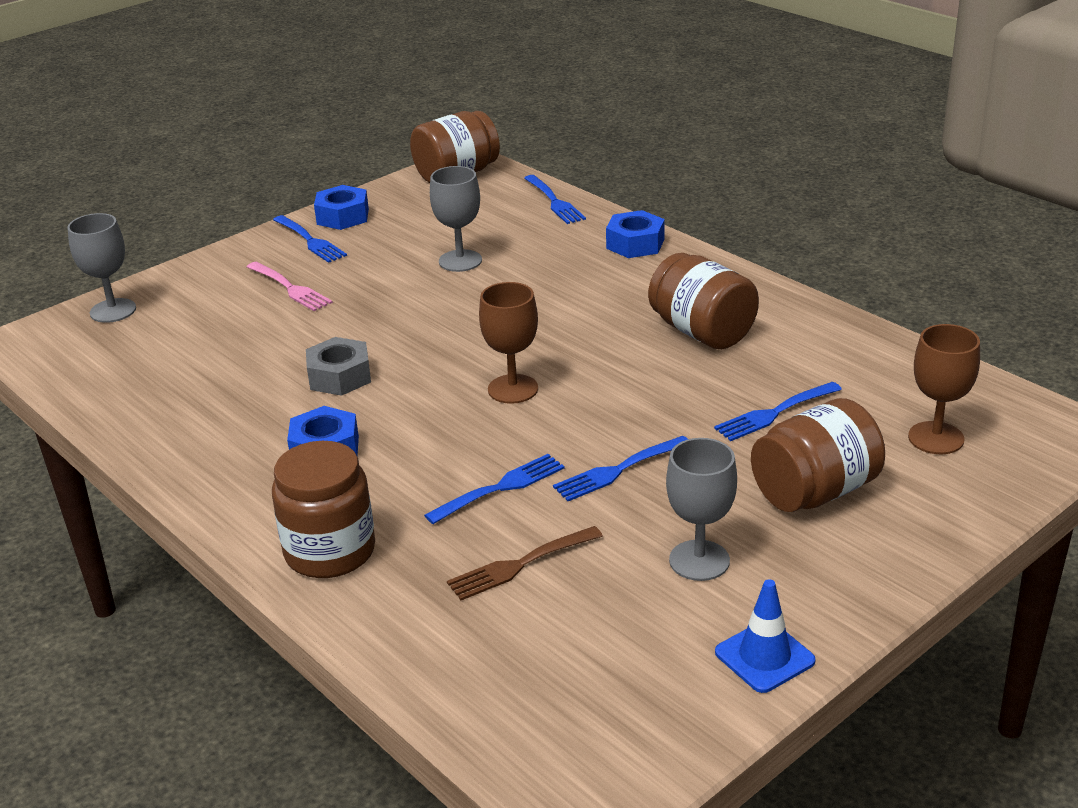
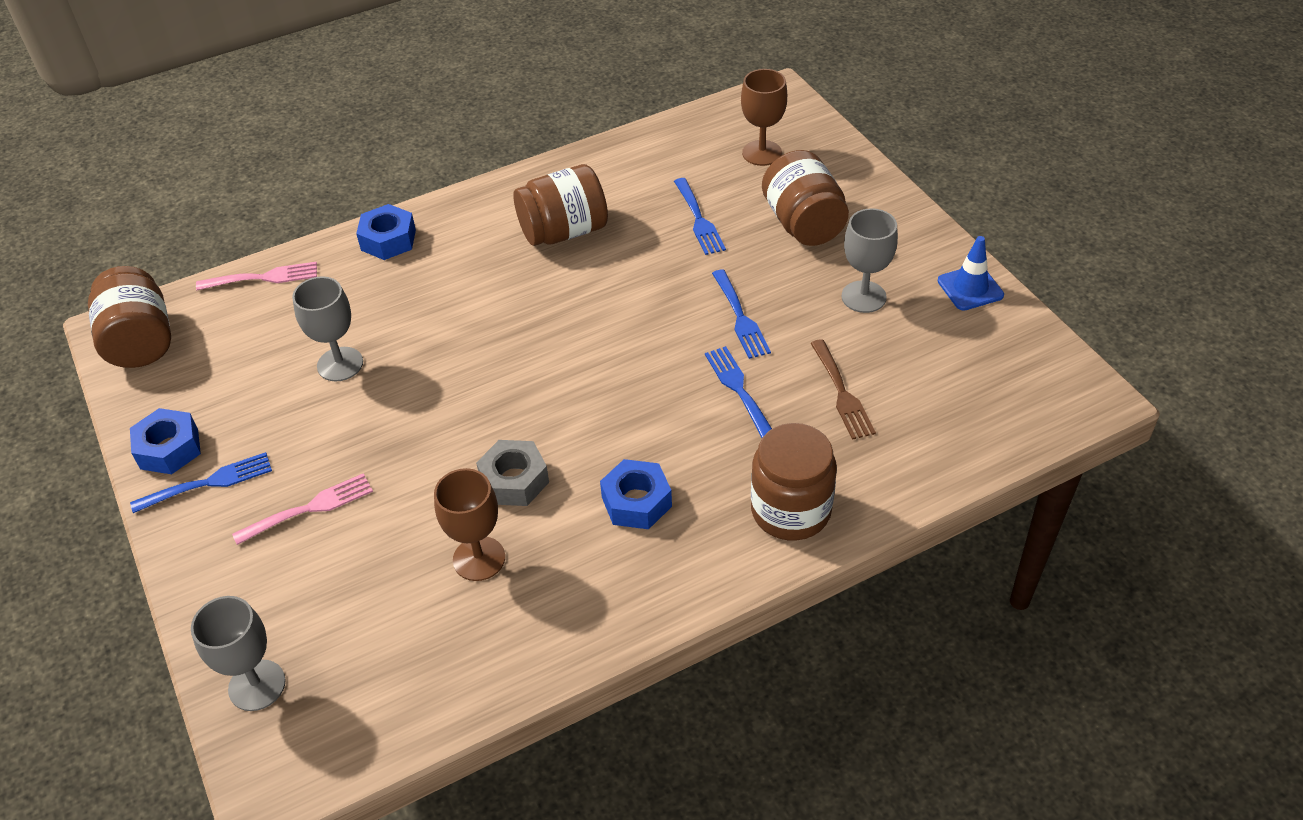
camera: 75 degrees left, 15 degrees up
brown goblet [479,282,538,404] -> brown goblet moved to [434,468,505,581]
blue fork [524,175,586,224] -> pink fork [196,261,317,290]

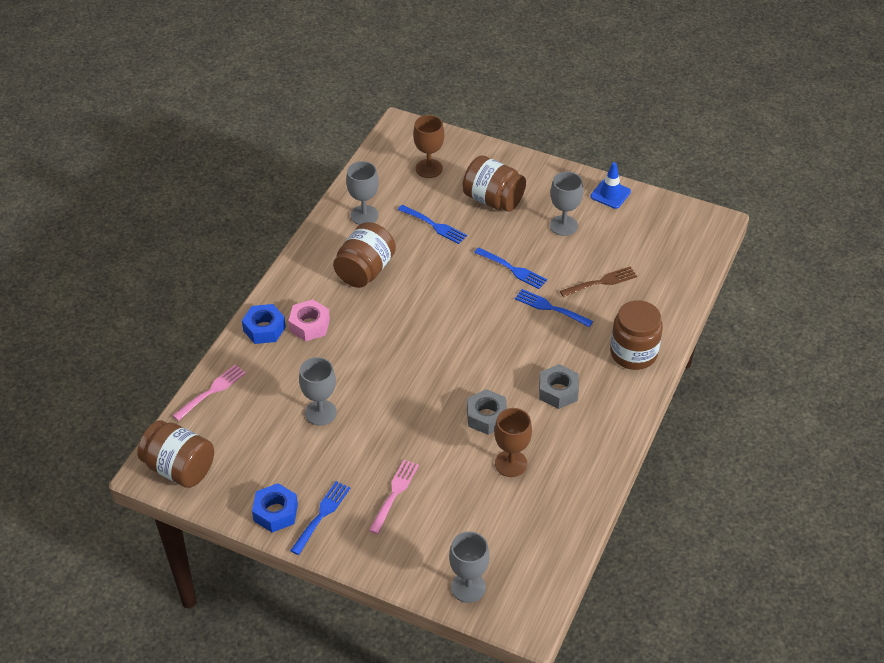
camera: 40 degrees left, 0 degrees up
blue nut [600,459,672,529] -> grey nut [539,364,579,409]
brown fork [810,339,876,440] -> brown fork turned 60 degrees counterclockwise [560,267,637,297]
none -> pink nut [288,299,330,341]
none -> grey goblet [346,161,379,225]

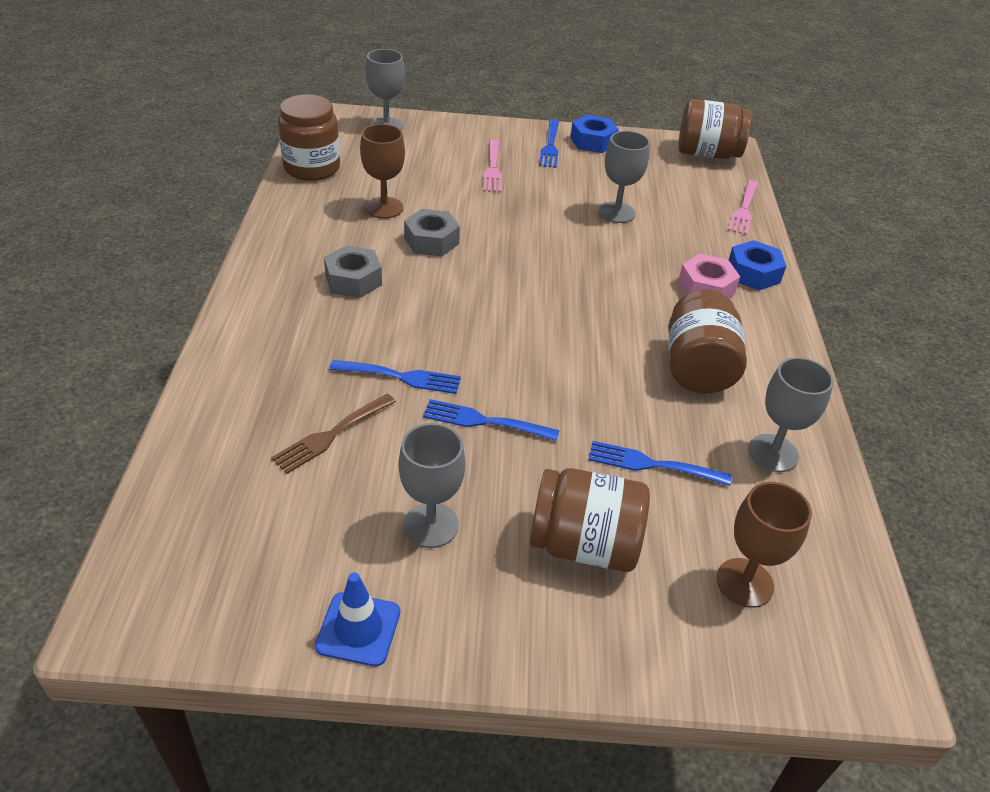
camera: 155 degrees right, 5 degrees down
brown jar [610,300,663,370] -> brown jar moved to [278,95,340,181]

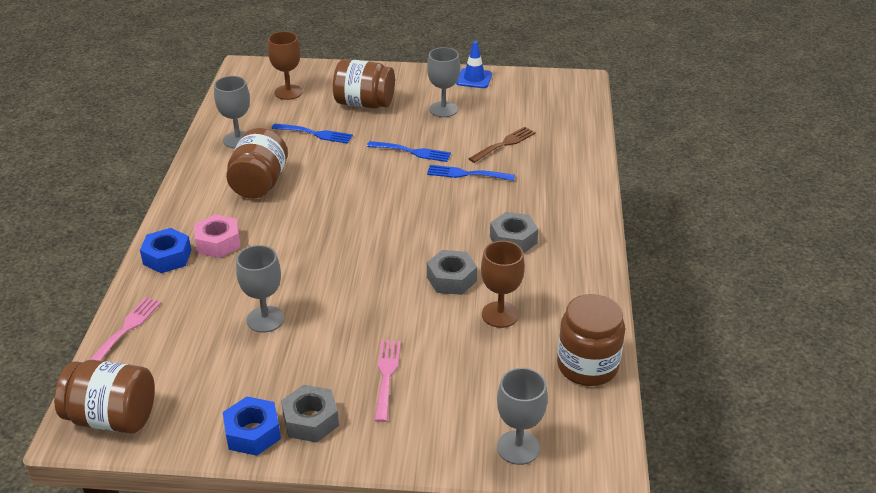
camera: 175 degrees left, 5 degrees down
blue fork [539,119,559,168] -> grey nut [281,385,339,442]

